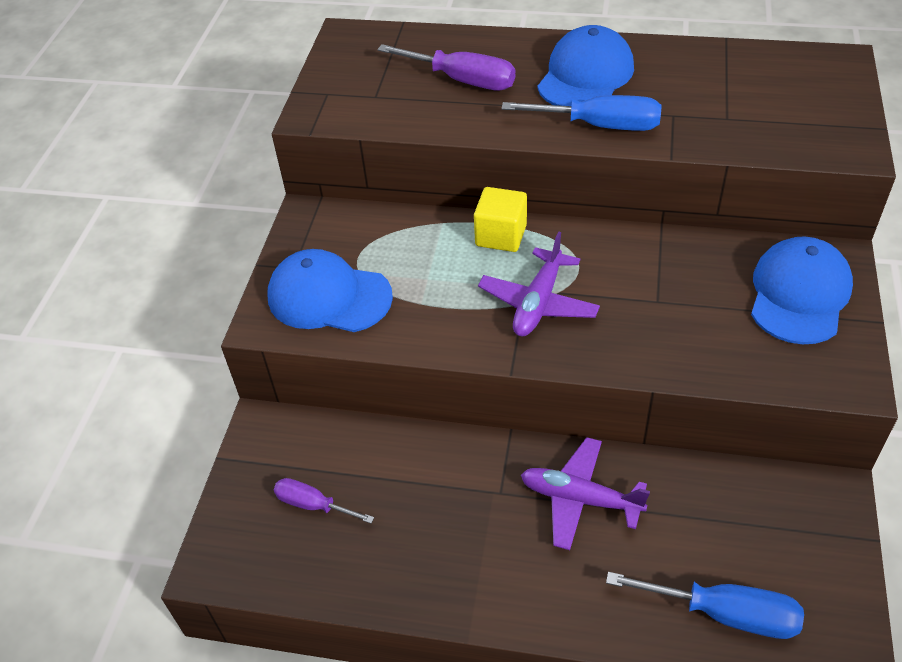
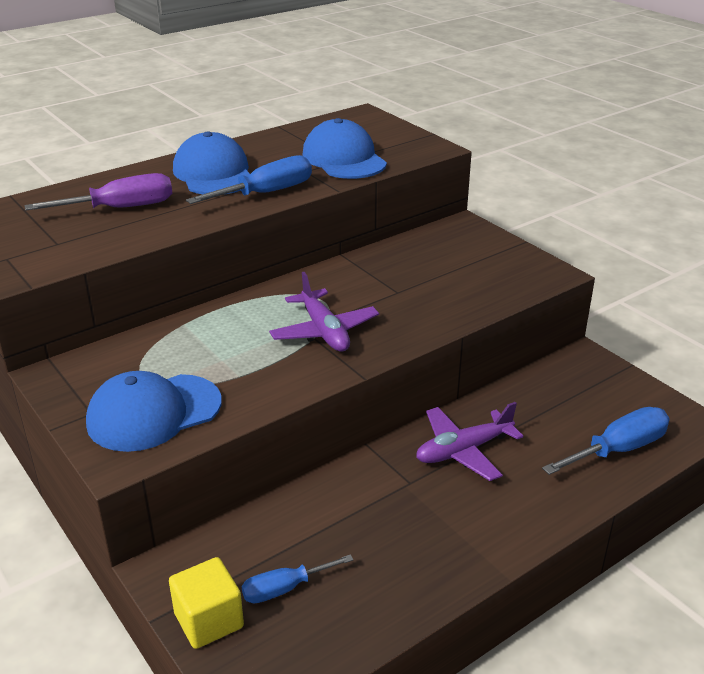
camera: 50 degrees left, 15 degrees down
purple screwdriver [274,478,374,523] -> blue screwdriver [242,554,354,603]
yellow cube [474,187,527,252] -> yellow cube moved to [169,557,244,649]
blue cap [751,236,853,344] -> blue cap moved to [303,118,387,179]

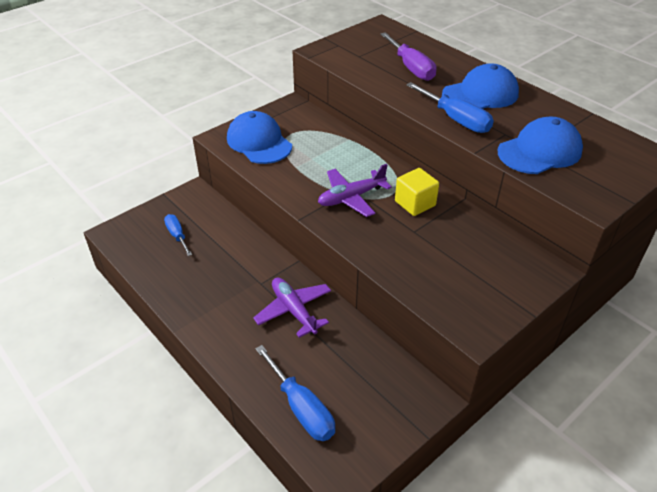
camera: 85 degrees right, 10 degrees up
yellow cube [169,557,244,649] -> yellow cube moved to [395,168,439,216]

